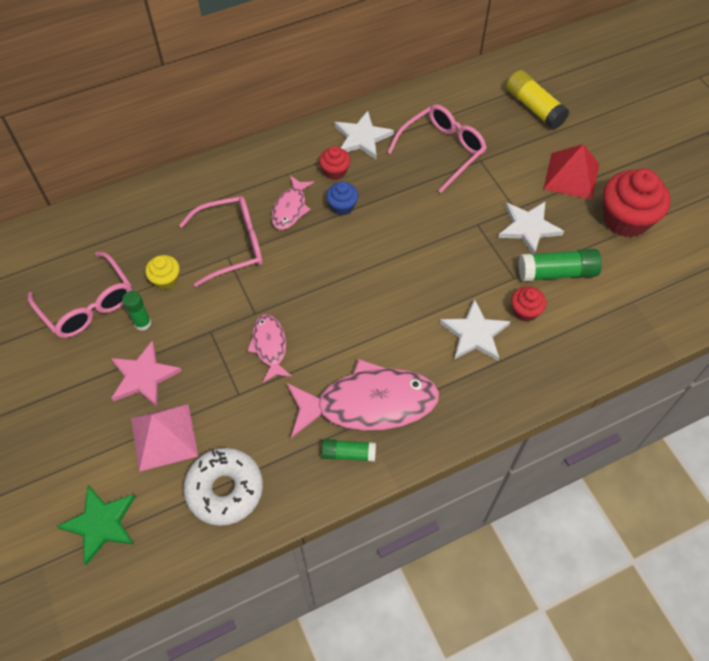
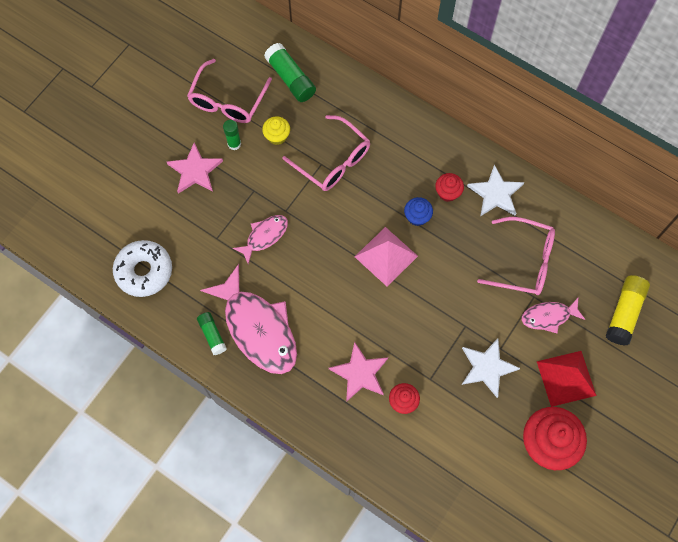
camera: 60 degrees right, 10 degrees up
green star [56,486,136,565] -> none
pink pyramid [131,404,198,472] -> pink pyramid moved to [355,227,418,287]
pink fish [271,176,314,230] -> pink fish moved to [522,298,586,333]
white star [440,299,511,361] -> pink star [329,342,388,402]
green glue stick [519,249,602,282] -> green glue stick moved to [264,43,316,102]

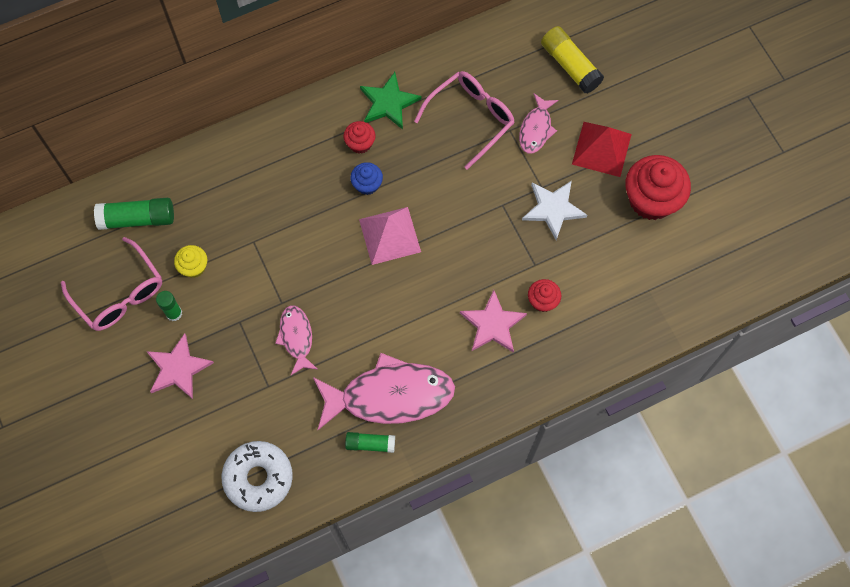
camera: 60 degrees left, 0 degrees up
pink glasses [282,115,370,191] -> none
white star [467,165,524,216] -> green star [360,72,421,130]

